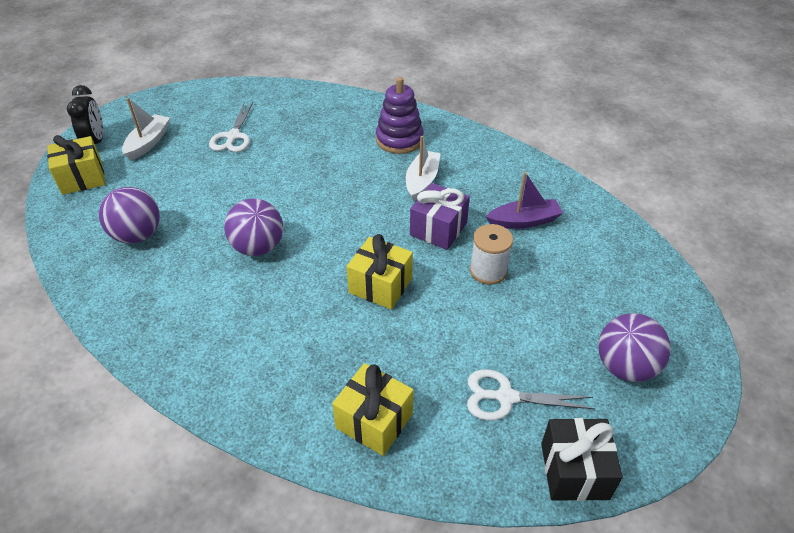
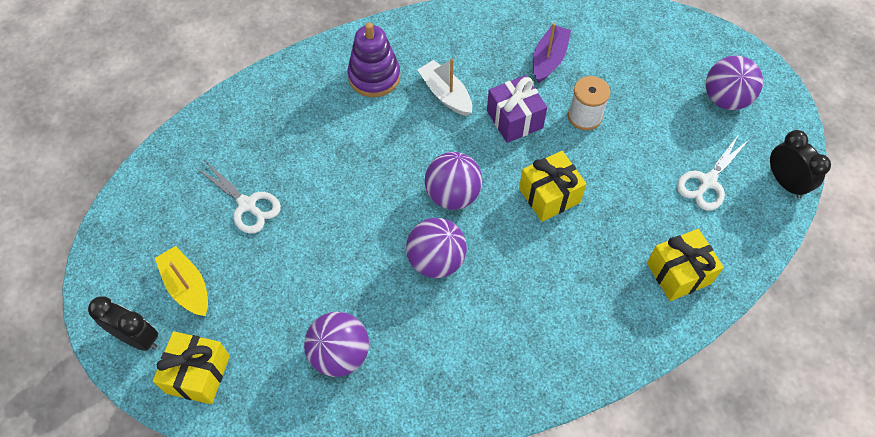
camera: 55 degrees left, 15 degrees up
white boat [122,98,170,160] -> yellow boat [155,246,208,316]
black gift [541,418,623,501] -> black clock [770,130,831,198]
none -> purple ball [425,152,482,210]

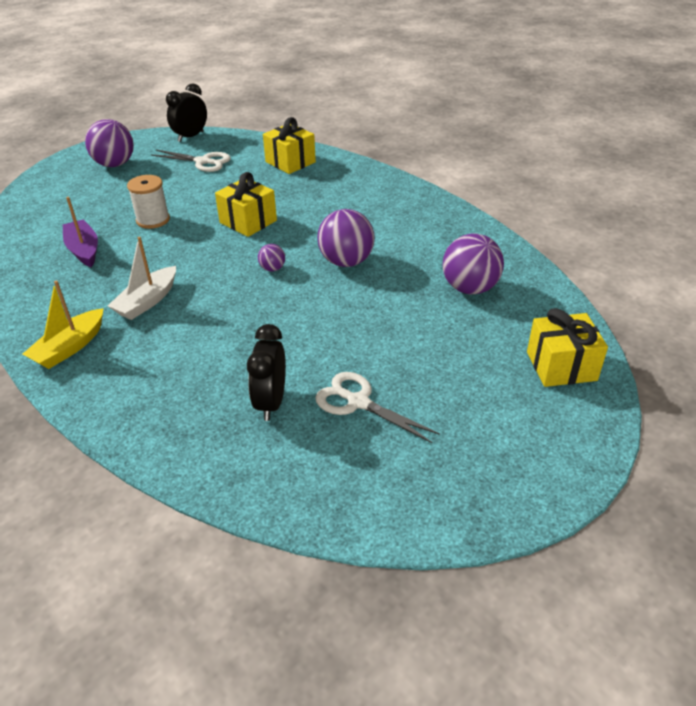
camera: 110 degrees left, 20 degrees down
black clock [88,297,158,351] -> black clock moved to [247,324,286,421]
yellow boat [155,246,208,316] -> yellow boat moved to [23,280,104,369]
white scissors [196,161,281,234] -> white scissors turned 75 degrees counterclockwise [315,372,440,443]
purple stacking toy [348,23,400,97] -> none
purple ball [425,152,482,210] -> purple ball [258,244,285,272], size x0.48
purple gift [487,75,547,143] -> none
purple boat [533,23,571,83] -> purple boat turned 60 degrees clockwise [63,197,98,267]

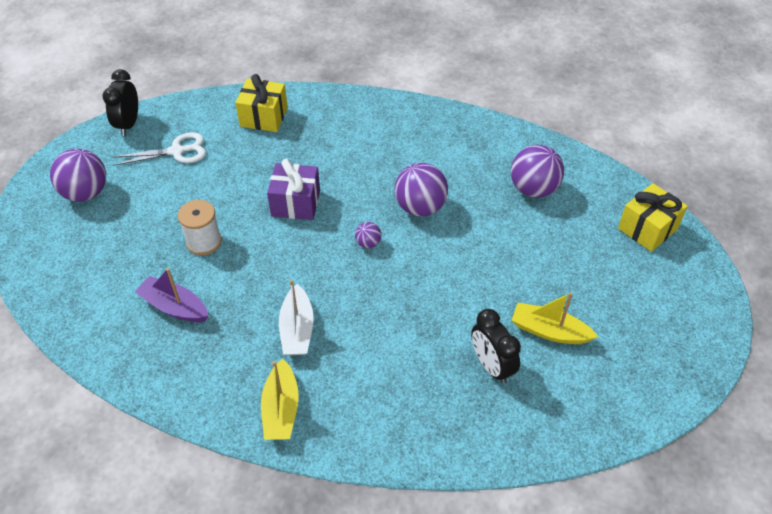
camera: 35 degrees left, 10 degrees up
yellow gift [215,172,277,237] -> purple gift [267,159,320,220]
white scissors [315,372,440,443] -> yellow boat [512,292,598,344]

